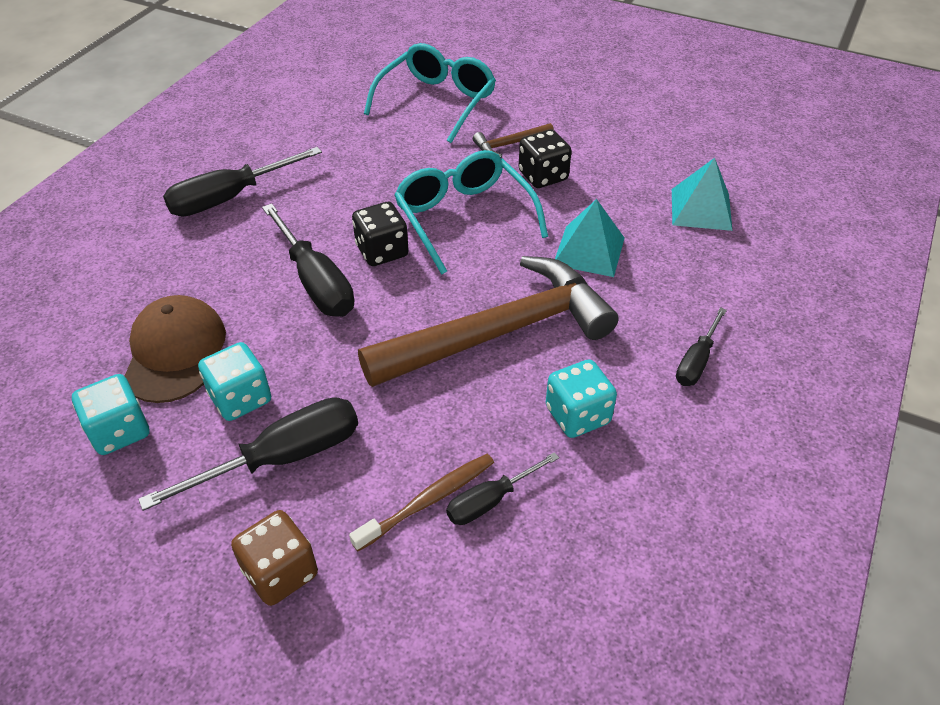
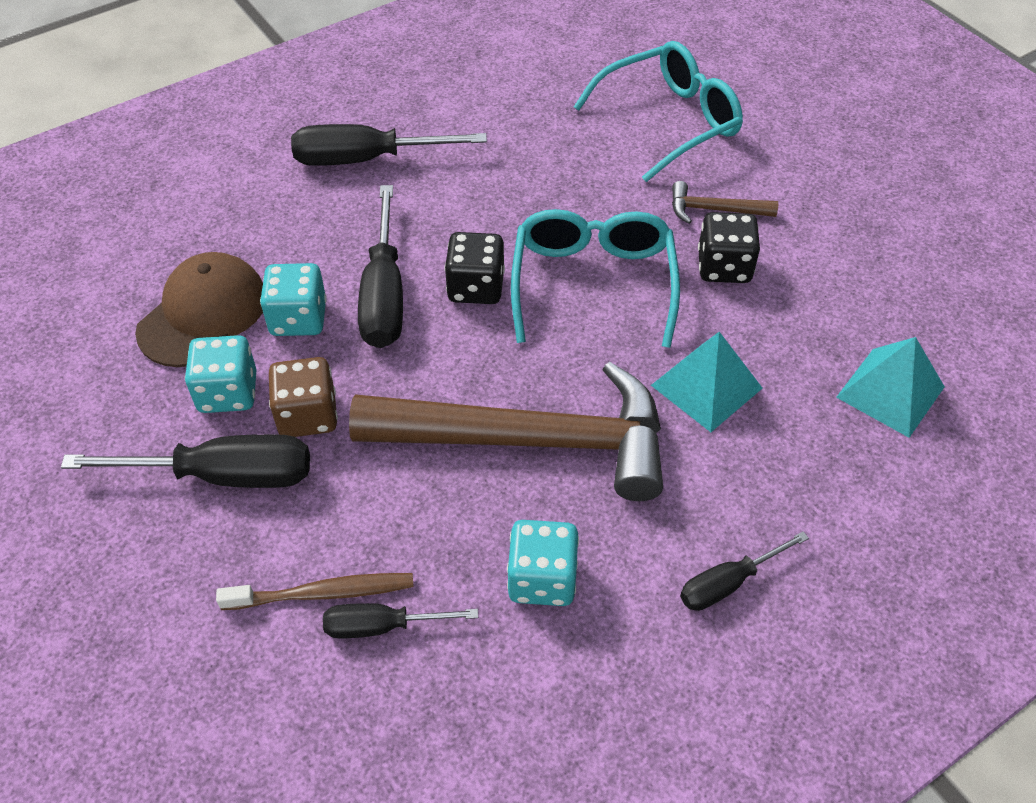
camera: 30 degrees right, 5 degrees up
turquoise dice [72,374,150,455] -> turquoise dice moved to [260,263,327,336]
brown dice [231,510,318,606] -> brown dice moved to [269,357,338,437]

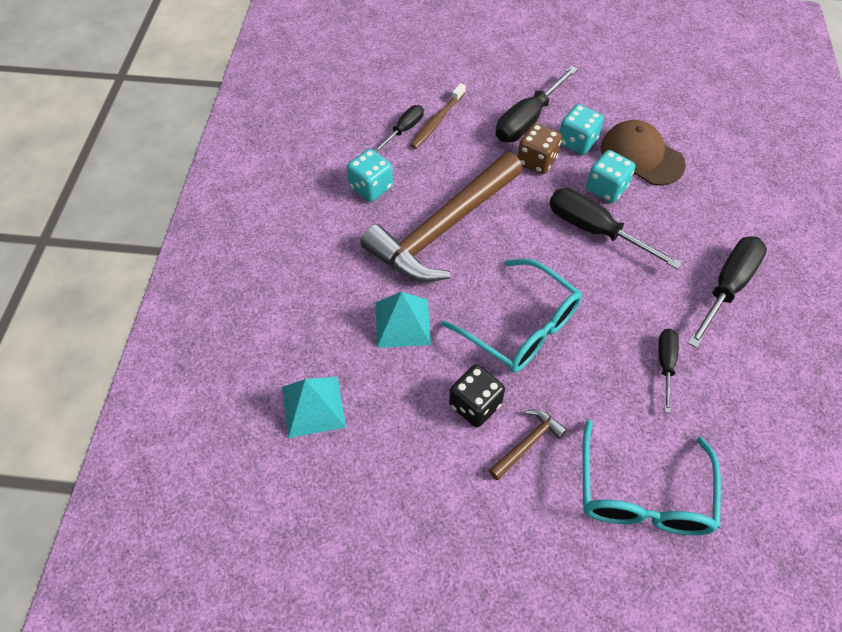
camera: 130 degrees right, 5 degrees up
brown cap [135,252,263,367] -> brown cap turned 150 degrees clockwise [600,120,686,186]
black dice [445,232,505,304] -> none
black screwdriver [680,531,809,611] -> black screwdriver moved to [658,329,679,413]

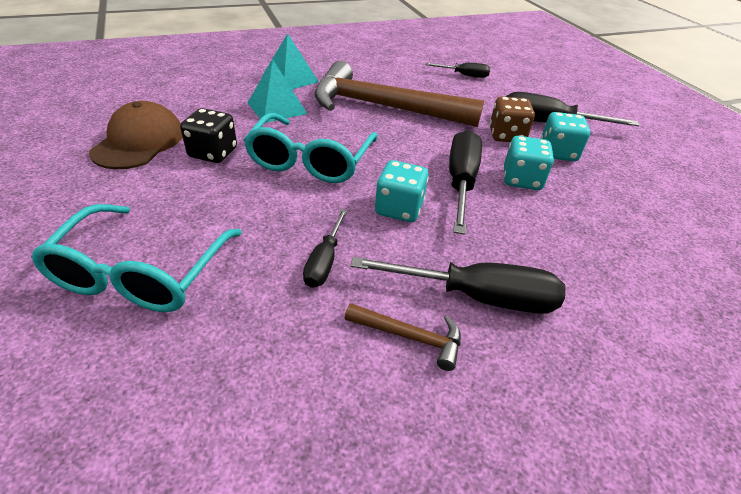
camera: 60 degrees right, 15 degrees down
turquoise pyramid [282,377,346,438] -> turquoise pyramid moved to [262,33,319,89]
turquoise dice [347,149,393,202] -> turquoise dice moved to [375,160,429,222]
brown toothbrush [410,83,466,149] -> none
brown hammer [489,409,567,480] -> brown hammer moved to [345,303,461,371]
turquoise glasses [582,420,721,535] -> turquoise glasses turned 60 degrees counterclockwise [31,204,242,312]
brown cap [600,120,686,186] -> brown cap moved to [89,101,183,169]
black screwdriver [658,329,679,413] -> black screwdriver turned 120 degrees clockwise [303,209,348,288]

